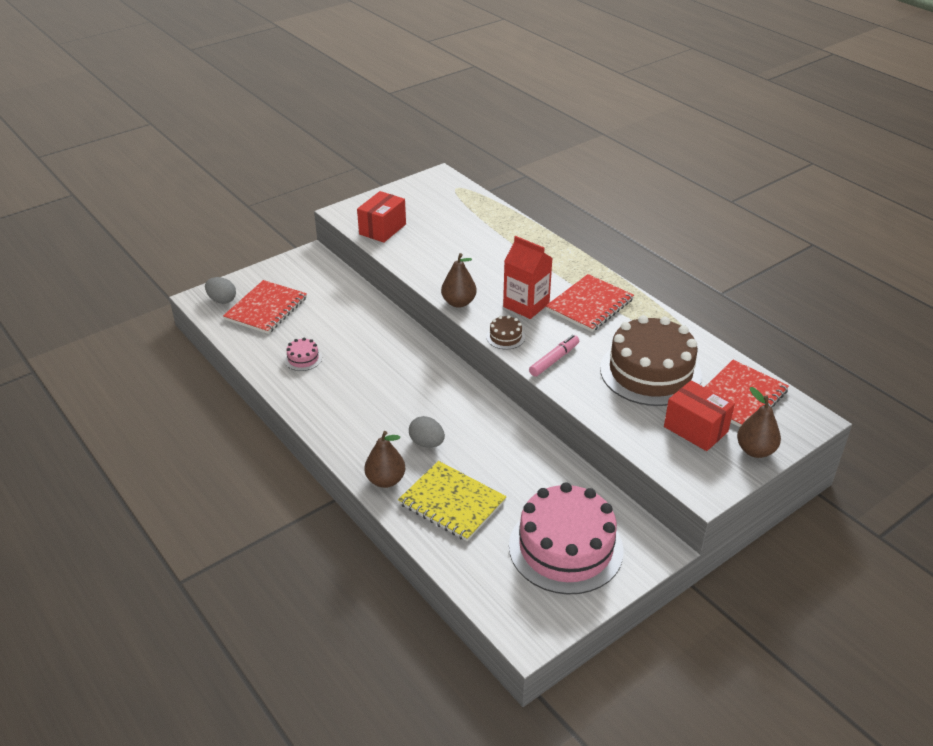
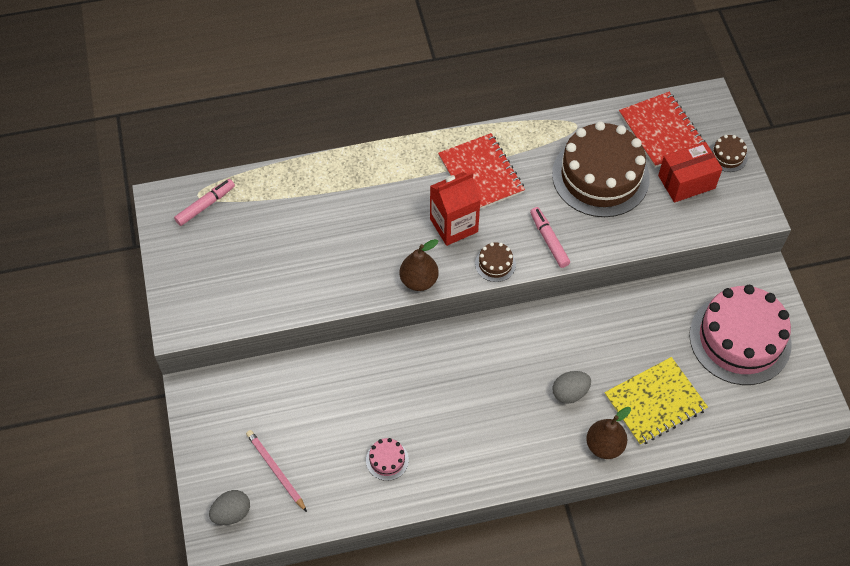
camera: 65 degrees left, 20 degrees up
red notebook [223,280,307,334] -> pink pencil [246,430,307,512]
red box [357,191,406,243] -> none
brown pear [737,387,781,458] -> brown cake [710,135,748,172]
none -> pink marker [174,179,235,226]

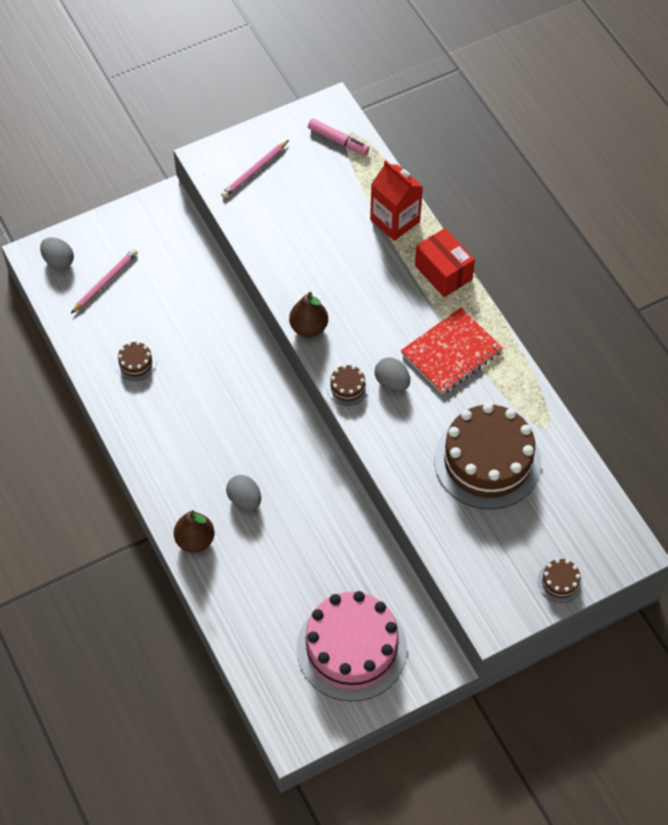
camera: 75 degrees right, 0 degrees up
pink cake [366,438,409,481] -> brown cake [116,342,156,381]
red carton [430,172,481,246] -> red carton moved to [370,160,423,241]
pink marker [530,207,570,268] -> none
yellow notebook [604,357,708,445] -> none
red notebook [619,92,705,168] -> none
red box [658,142,722,202] -> red box moved to [415,228,475,297]
none -> pink pencil [221,140,289,198]
none -> grey egg [375,357,410,392]

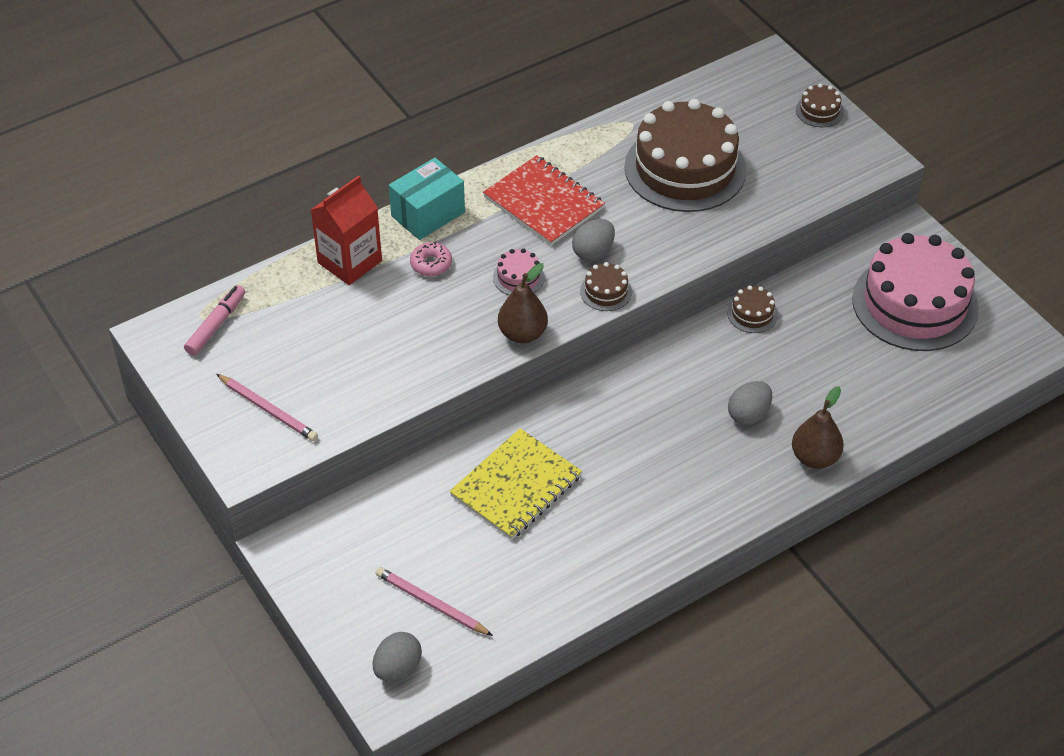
camera: 95 degrees left, 10 degrees down
brown cake [116,342,156,381] -> brown cake moved to [727,285,778,333]
red box [415,228,475,297] -> turquoise box [389,158,465,240]
none -> pink donut [410,241,452,276]
none -> yellow notebook [449,428,582,540]
none -> pink cake [493,248,545,295]

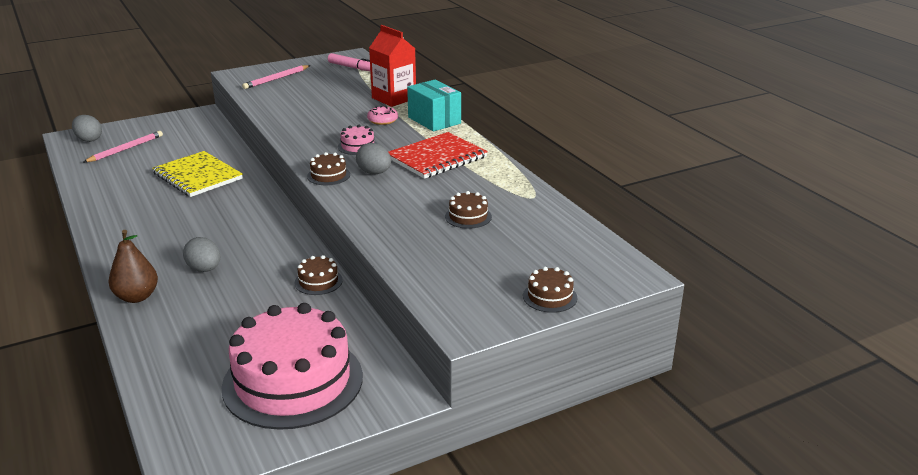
camera: 95 degrees right, 20 degrees down
brown pear [498,263,548,343] -> none
brown cake [624,99,747,212] -> brown cake [445,191,492,229], size x0.40

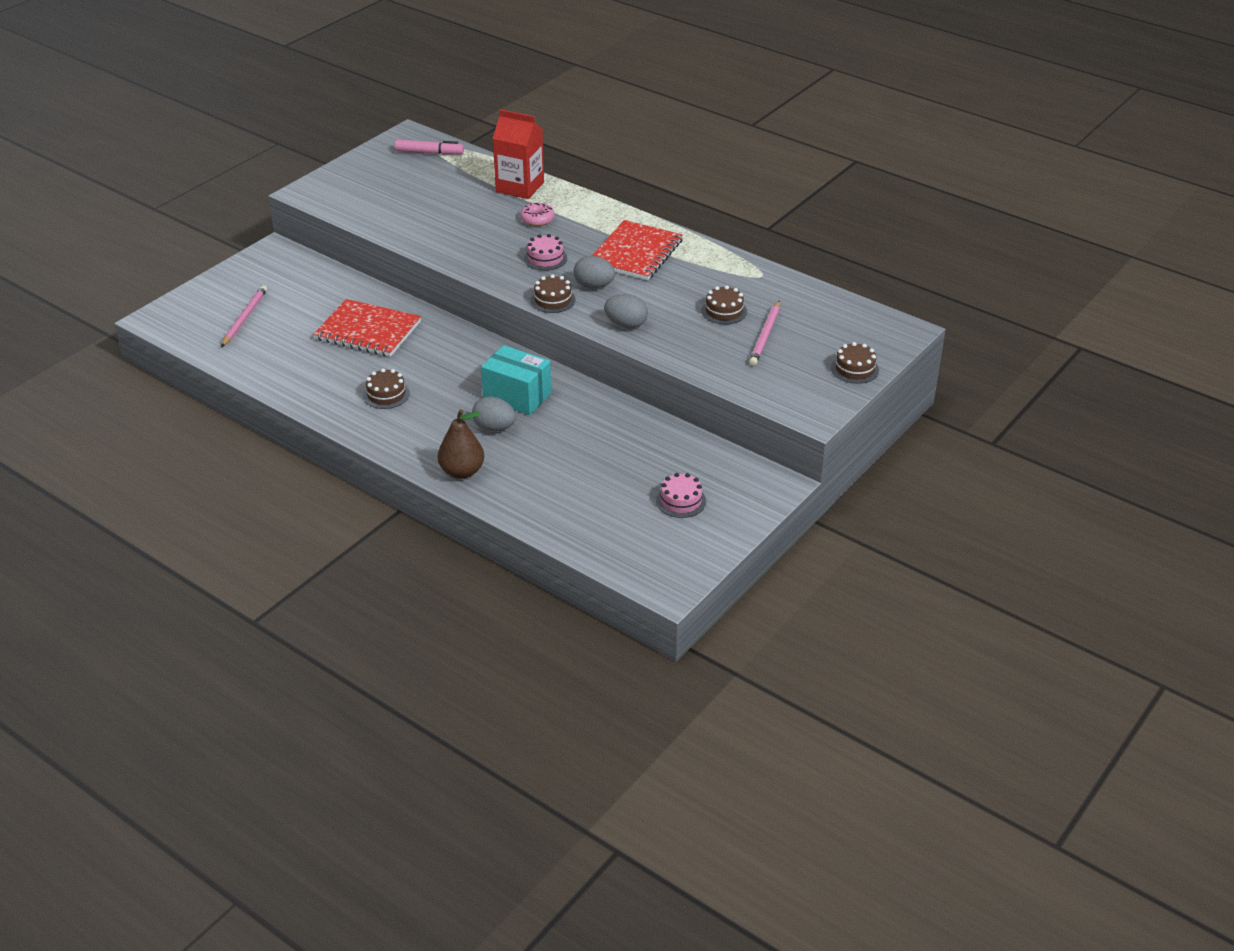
camera: 25 degrees left, 10 degrees up
grey egg [72,115,102,142] -> grey egg moved to [604,294,648,328]
yellow notebook [152,151,243,197] -> red notebook [313,299,421,357]
pink cake [221,303,363,430] -> pink cake [656,473,706,518], size x0.40
pink pencil [242,65,310,89] -> pink pencil moved to [749,301,780,366]
brown cake [295,255,343,295] -> brown cake moved to [363,369,410,409]
turquoise box [407,80,461,131] -> turquoise box moved to [481,345,551,415]

